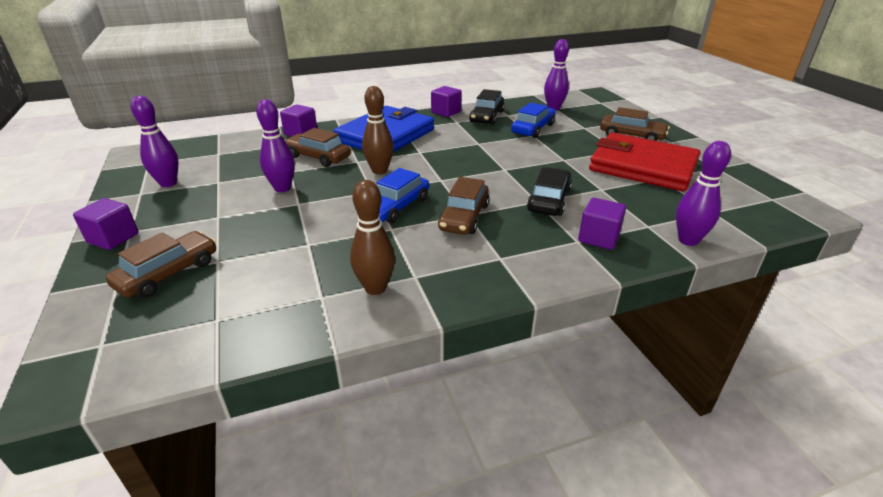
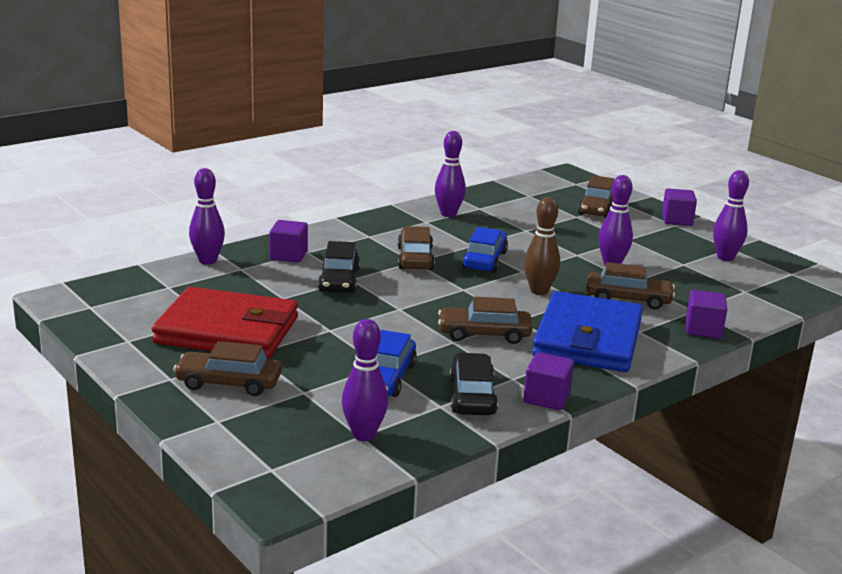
camera: 160 degrees right, 10 degrees down
brown bowling pin [350,180,395,295] -> purple bowling pin [435,131,466,217]
none -> brown car [438,297,532,344]

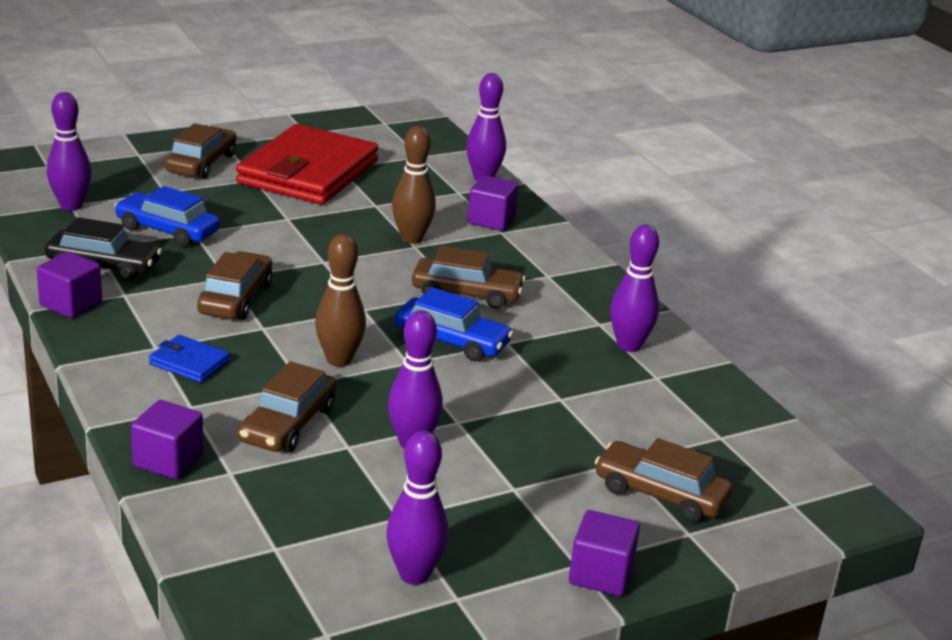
camera: 100 degrees right, 5 degrees up
black car [318,241,360,293] -> brown bowling pin [392,126,436,244]
blue wallet [532,291,643,372] -> blue wallet [149,335,230,383], size x0.41

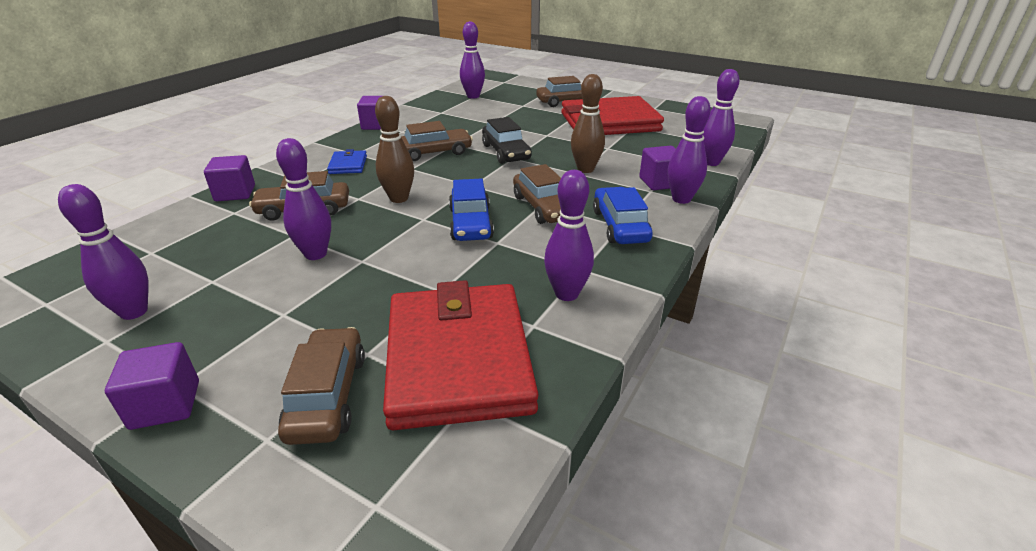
camera: 60 degrees right, 5 degrees up
black car [45,217,162,281] -> black car moved to [482,117,532,164]
blue car [114,186,220,247] -> blue car moved to [593,187,653,244]
none -> red wallet [383,280,538,430]
none -> purple bowling pin [668,96,711,204]

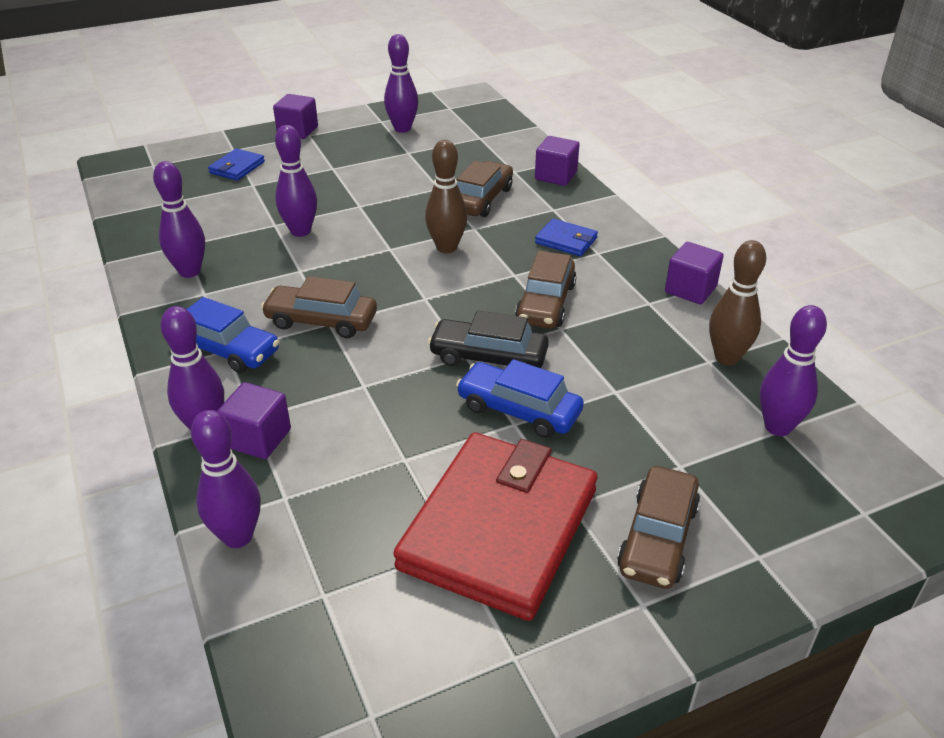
camera: 125 degrees right, 5 degrees up
purple bowling pin [276,138,331,260] -> purple bowling pin moved to [275,125,317,237]
brown car [278,327,365,445] -> blue wallet [208,148,265,181]
red wallet [383,280,538,430] -> none
blue car [449,178,494,241] -> blue car moved to [456,359,584,438]
brown bowling pin [571,74,605,173] -> brown bowling pin moved to [709,240,766,365]

